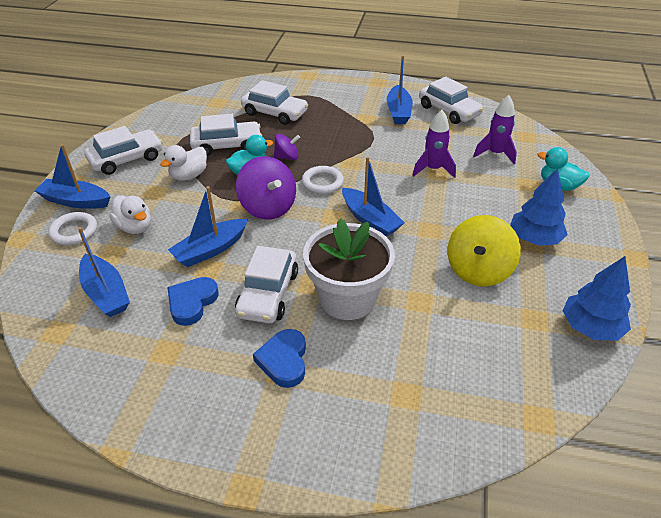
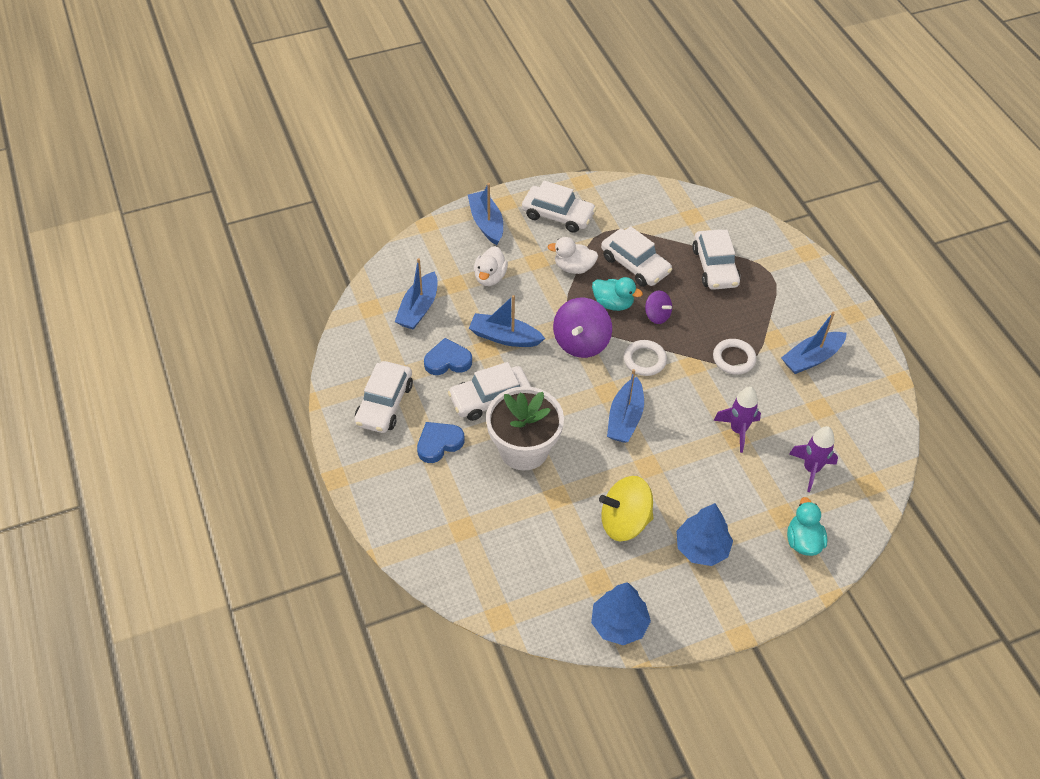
camera: 55 degrees right, 10 degrees up
white ring [48,212,97,245] -> white ring moved to [713,339,756,375]
white car [419,77,483,124] -> white car moved to [354,361,413,433]

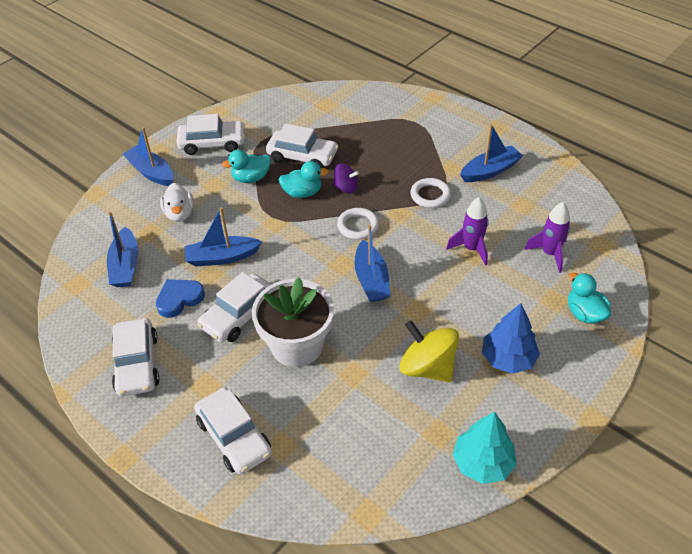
camera: 25 degrees left, 5 degrees down
blue heart [417,422,464,463] -> none
white duck [547,237,598,274] -> turquoise duck [222,149,271,183]
purple spinning top [553,298,612,358] -> none
blue tree [591,582,651,645] -> turquoise tree [452,411,517,484]
yellow spinning top [599,476,653,541] -> yellow spinning top turned 75 degrees clockwise [399,320,459,382]
white car [692,229,741,290] -> white car moved to [194,387,272,474]
blue boat [781,312,847,374] -> blue boat turned 150 degrees counterclockwise [460,124,523,182]

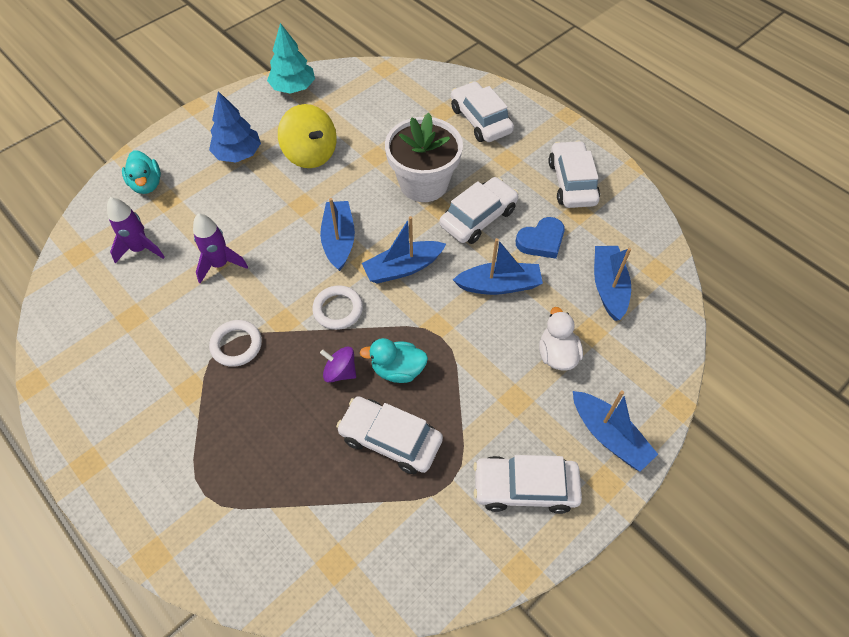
camera: 175 degrees left, 10 degrees up
turquoise duck [222,149,271,183] -> none
blue boat [460,124,523,182] -> blue boat moved to [362,216,446,284]

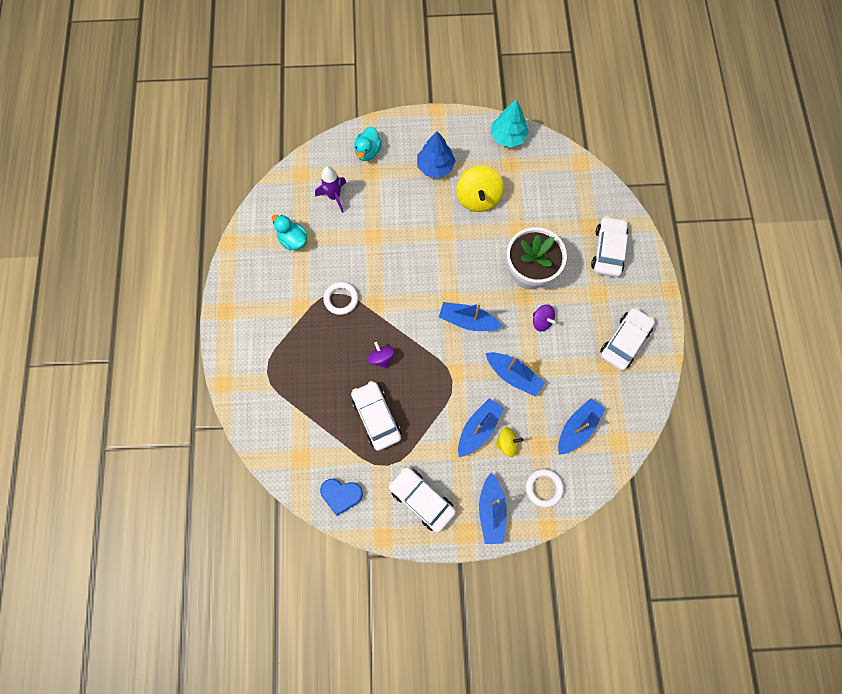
camera: 40 degrees right, 15 degrees up
purple rocket [193,213,248,283] -> none
white ring [312,285,363,330] -> white ring moved to [526,469,564,508]
blue boat [320,198,355,271] -> blue boat moved to [458,398,504,457]
turquoise duck [360,338,428,383] -> turquoise duck moved to [271,215,307,251]
white car [439,177,519,244] -> purple spinning top [533,304,556,332]
blue heart [516,217,565,259] -> blue heart moved to [320,479,363,516]
white duck [539,307,583,370] -> yellow spinning top [495,427,523,457]

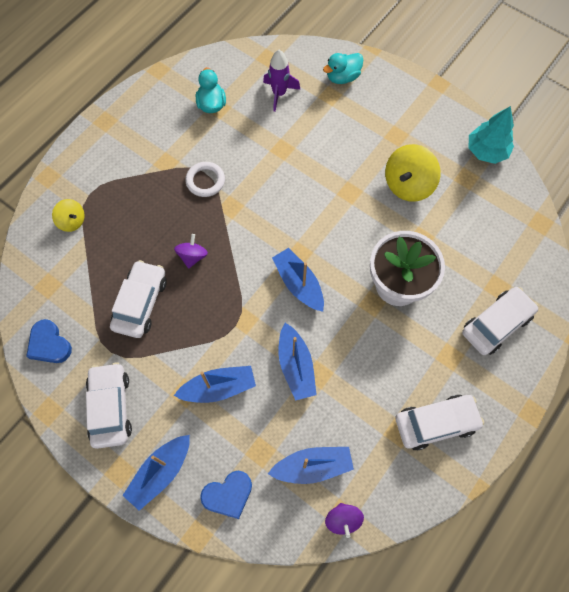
camera: 40 degrees right, 5 degrees down
blue tree [417,131,456,178] -> none
yellow spinning top [495,427,523,457] -> yellow spinning top moved to [52,199,84,232]
white ring [526,469,564,508] -> blue heart [200,471,252,519]
purple spinning top [533,304,556,332] -> purple spinning top moved to [325,503,364,538]

